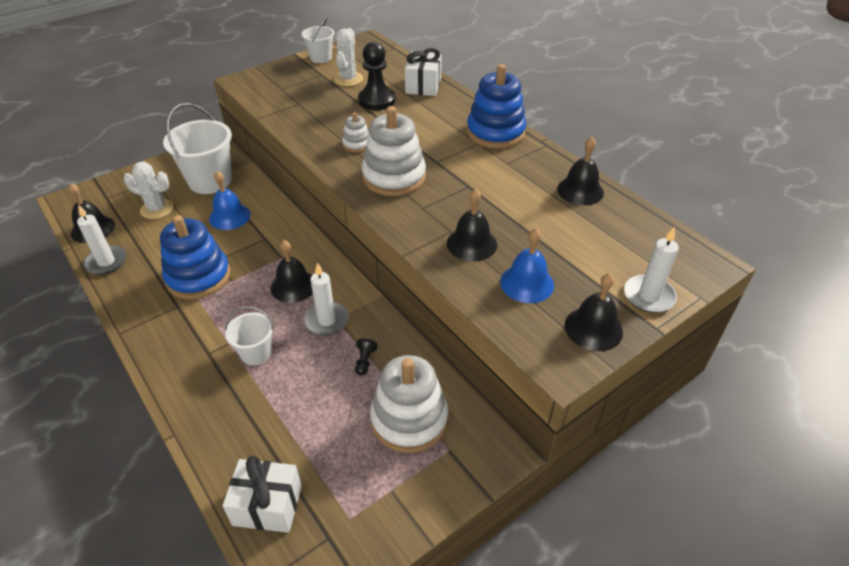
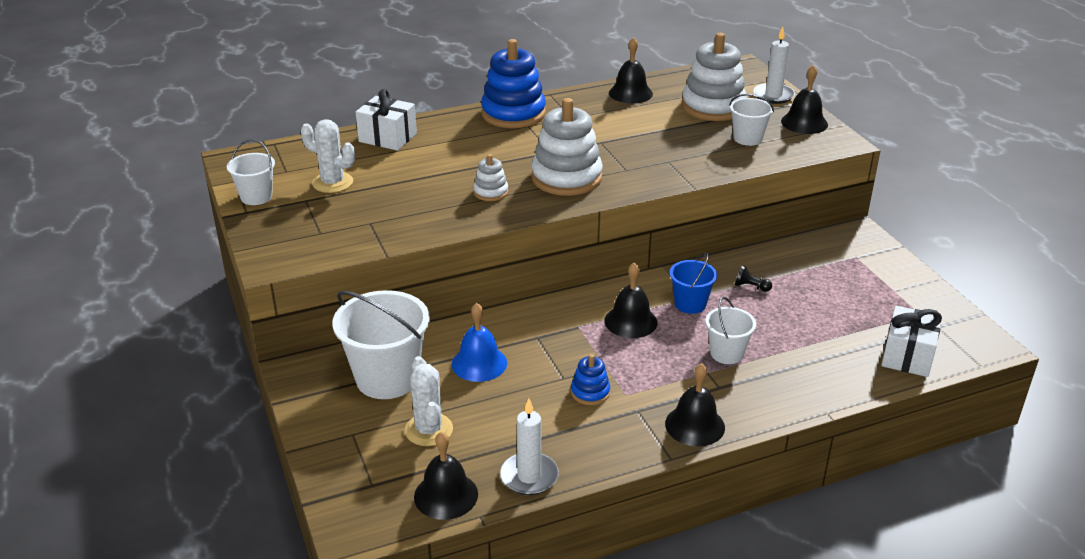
camera: 75 degrees left, 10 degrees down
white cactus [123,162,174,219] -> white cactus turned 45 degrees counterclockwise [405,356,453,446]
blue stacking toy [160,215,230,300] -> blue stacking toy [571,354,610,405], size x0.48
white candle [304,263,349,335] -> blue bucket [670,252,717,314]
black pawn [358,42,395,110] -> none
white stacking toy [370,355,448,453] -> white stacking toy moved to [682,33,747,121]
black bell [447,189,497,261] -> black bell moved to [665,363,725,447]
blue bell [500,228,554,303] -> white bucket [729,94,774,146]

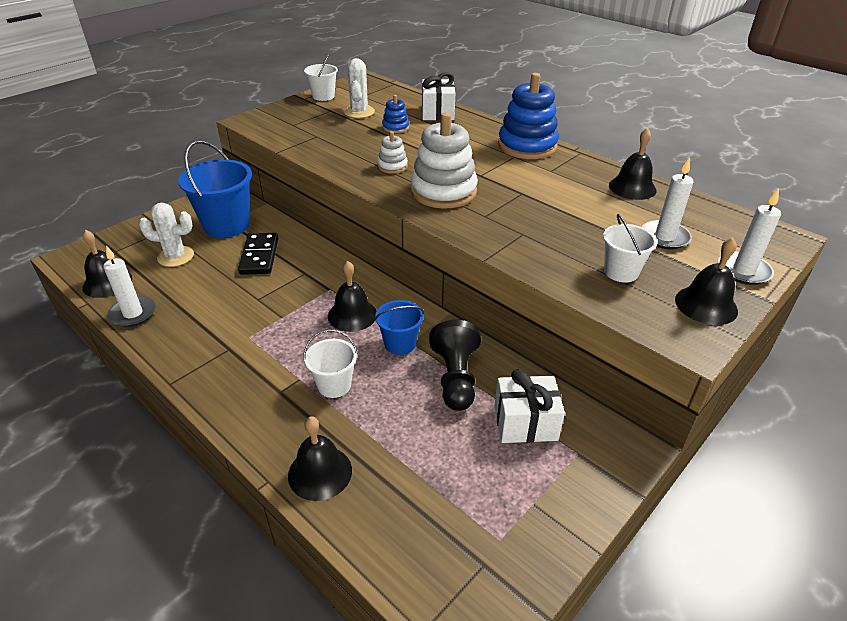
camera: 65 degrees right, 5 degrees up
white bucket [332,290,430,399] -> blue bucket [178,140,252,238]
white cactus [405,356,453,446] -> white cactus turned 45 degrees clockwise [139,203,194,267]
blue bell [452,303,507,382] -> black domino [238,233,278,275]
blue stacking toy [571,354,610,405] -> blue stacking toy moved to [382,95,409,133]
black bell [665,363,725,447] -> black bell moved to [288,416,352,501]
white stacking toy [682,33,747,121] -> white candle [642,157,694,249]
black pawn [735,265,772,292] -> black pawn [429,320,481,411], size x2.26
white gift [881,306,942,377] -> white gift moved to [495,370,565,443]

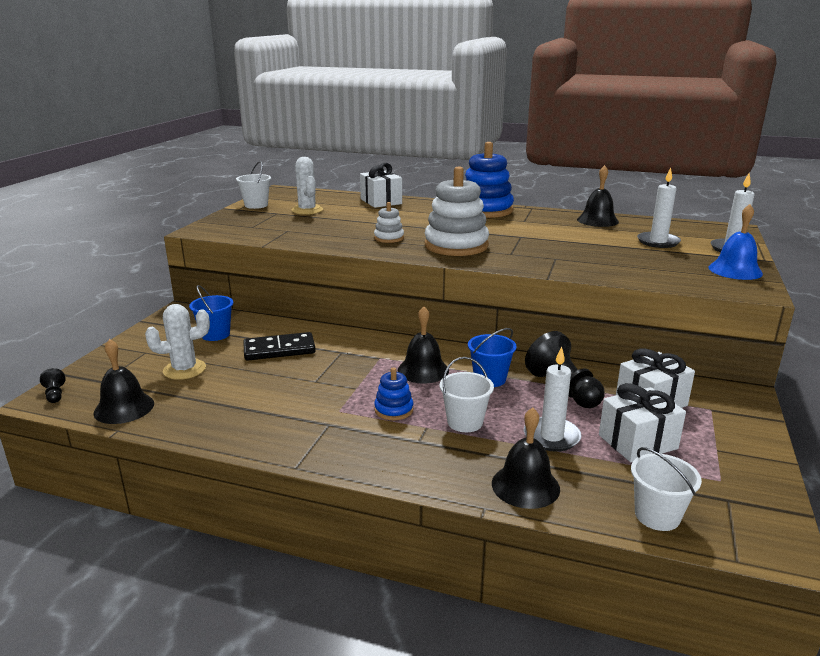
camera: 25 degrees left, 15 degrees down
white candle [103,246,156,327] -> white candle moved to [524,346,582,452]
blue bucket [178,140,252,238] -> blue bucket [189,285,233,341], size x0.55
black domino [238,233,278,275] -> black domino turned 75 degrees counterclockwise [243,332,316,361]
blue stacking toy [382,95,409,133] -> blue stacking toy moved to [374,367,413,420]
white bucket [603,214,657,283] -> white bucket moved to [631,447,702,531]
black bell [675,237,738,325] -> blue bell [709,204,763,280]
none -> black pawn [40,368,66,403]
none -> white gift [599,383,686,462]

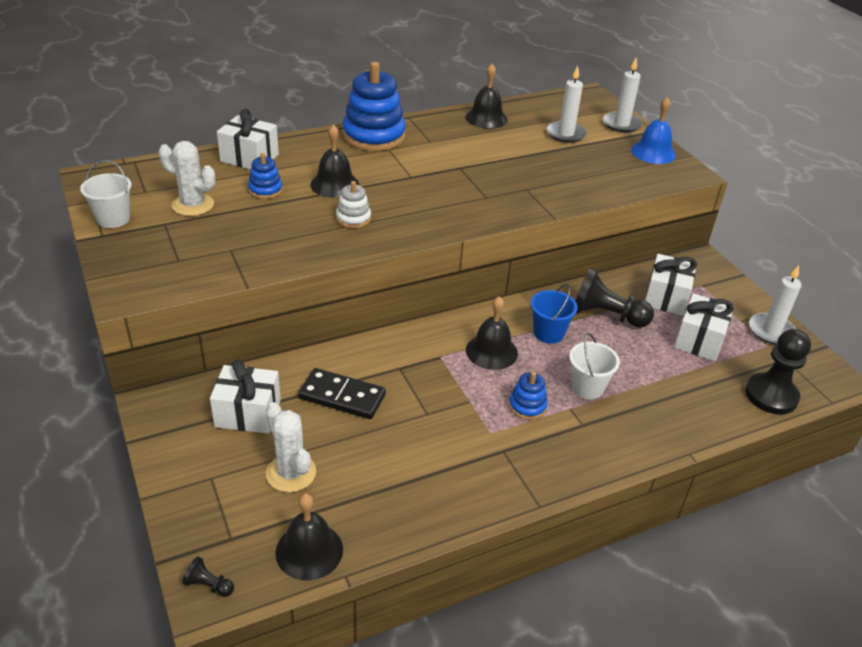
camera: 45 degrees left, 15 degrees up
white cactus [145,304,210,380] -> white cactus turned 60 degrees counterclockwise [266,402,316,492]
blue bucket [189,285,233,341] -> white gift [210,359,281,434]
black domino [243,332,316,361] -> black domino turned 75 degrees clockwise [298,368,386,419]
white stacking toy [425,166,489,256] -> none
black bell [492,408,560,509] -> black bell moved to [310,124,359,198]
white candle [524,346,582,452] -> white candle moved to [749,265,801,344]
white bucket [631,447,702,531] -> black pawn [745,329,811,414]
none -> blue stacking toy [248,153,283,199]

